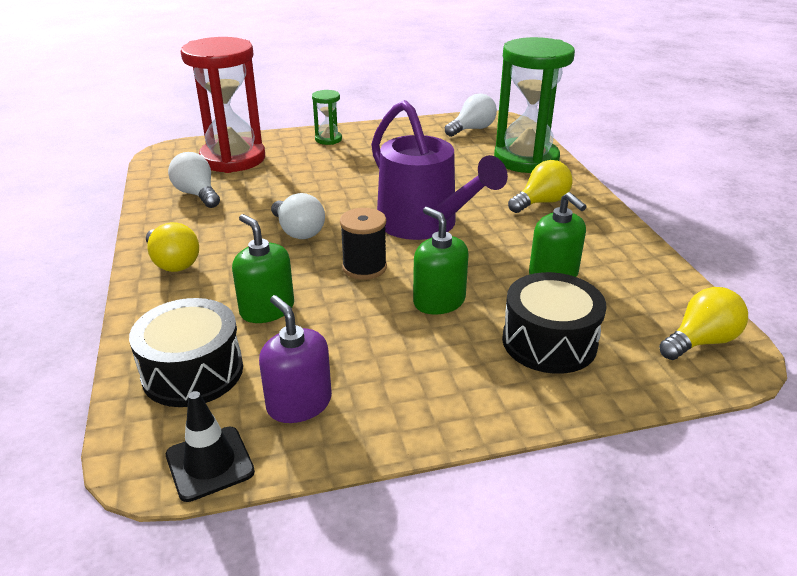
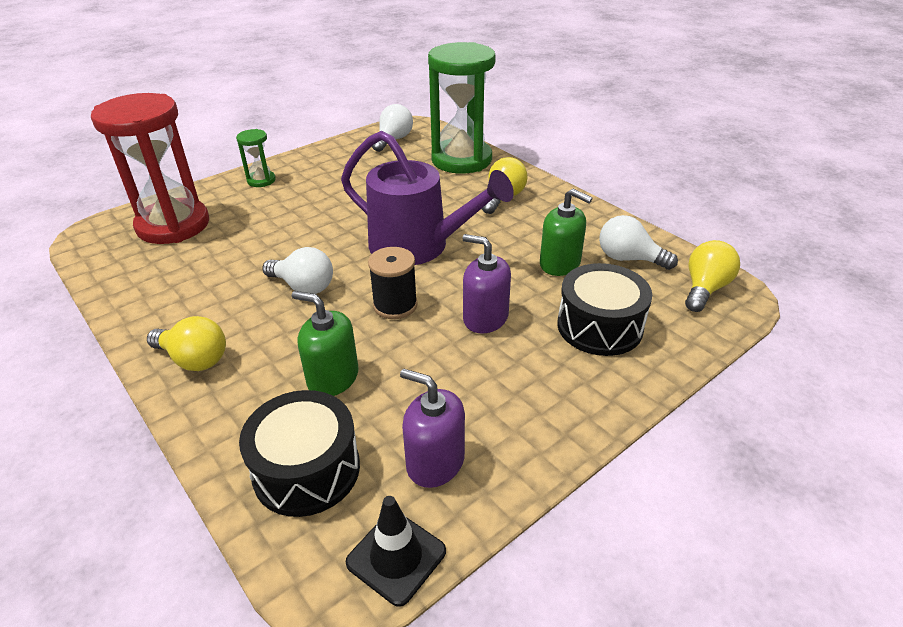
camera: 25 degrees left, 5 degrees up
white light bulb [168,152,220,208] -> white light bulb moved to [599,215,678,270]
green soap dispenser [413,207,468,315] -> purple soap dispenser [462,234,511,334]

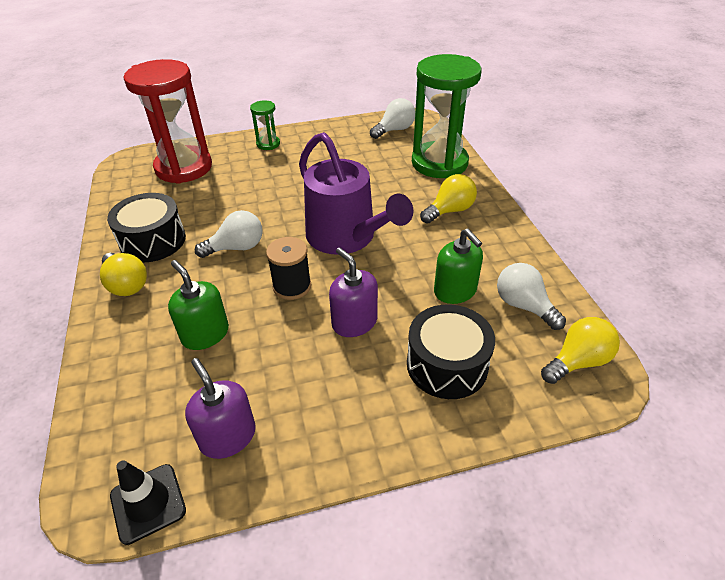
camera: 25 degrees right, 5 degrees up
black drum [239,390,360,517] -> black drum moved to [107,193,186,262]
white light bulb [262,247,333,294] -> white light bulb turned 75 degrees counterclockwise [195,210,263,258]

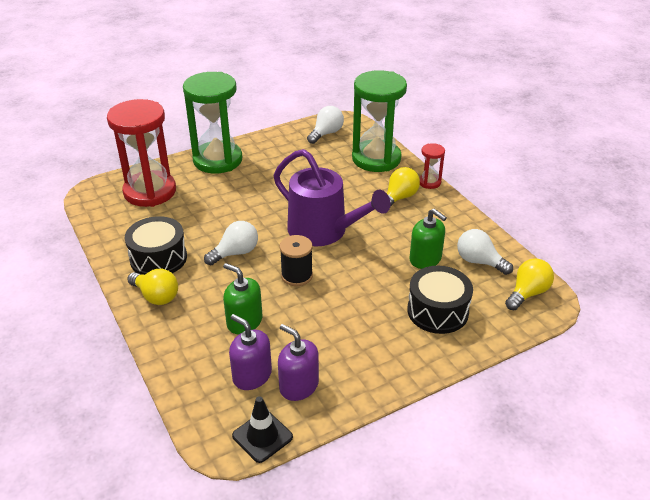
camera: 15 degrees left, 5 degrees down
green hourglass [250,101,280,150] -> green hourglass [183,72,242,173], size x2.26
purple soap dispenser [329,247,378,337] -> purple soap dispenser moved to [229,314,272,390]
none -> red hourglass [419,143,445,189]

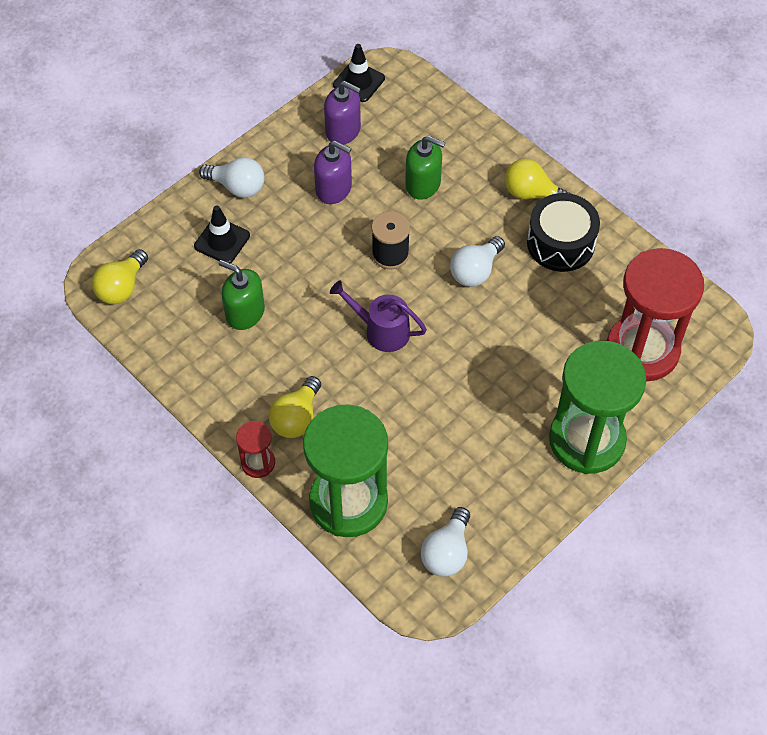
camera: 165 degrees right, 20 degrees up
purple soap dispenser [229,314,272,390] -> purple soap dispenser moved to [314,141,352,204]
purple watering can [274,149,391,246] -> purple watering can [330,280,427,352], size x0.57
black drum [407,266,473,334] -> black traffic cone [194,205,250,263]
white light bulb [457,229,513,275] -> white light bulb moved to [199,157,265,198]

